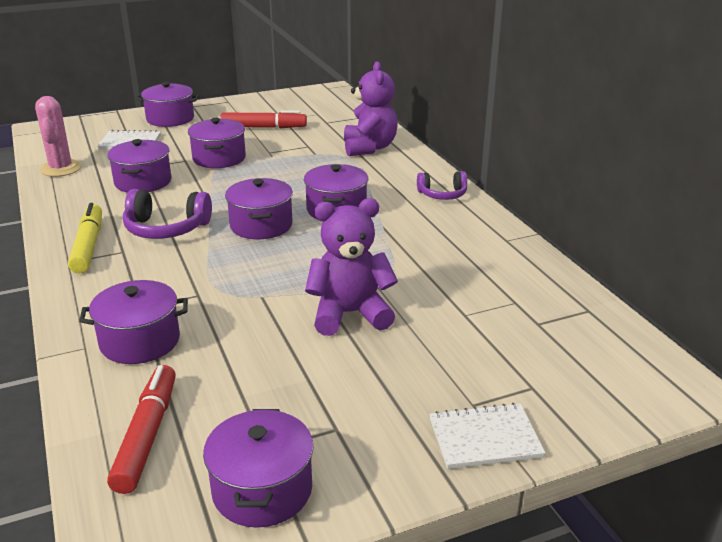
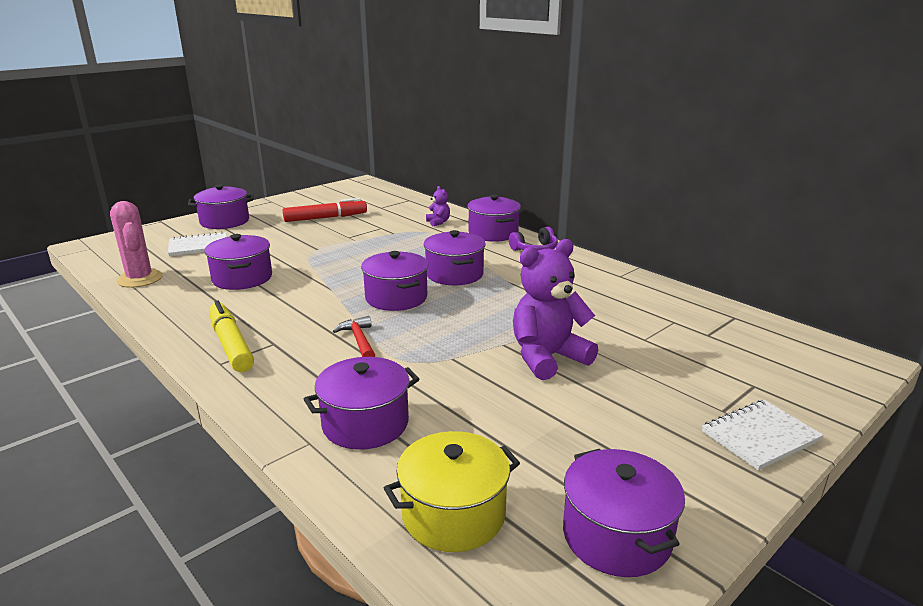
camera: 20 degrees left, 5 degrees down
red marker [107,365,176,494] -> yellow pot [384,431,520,552]
purple headphones [123,189,212,239] -> none
purple pot [188,118,246,168] -> purple pot moved to [467,195,521,242]
purple teddy bear [344,61,398,156] -> purple teddy bear [426,186,450,226], size x0.46
none -> red hammer [333,316,375,357]

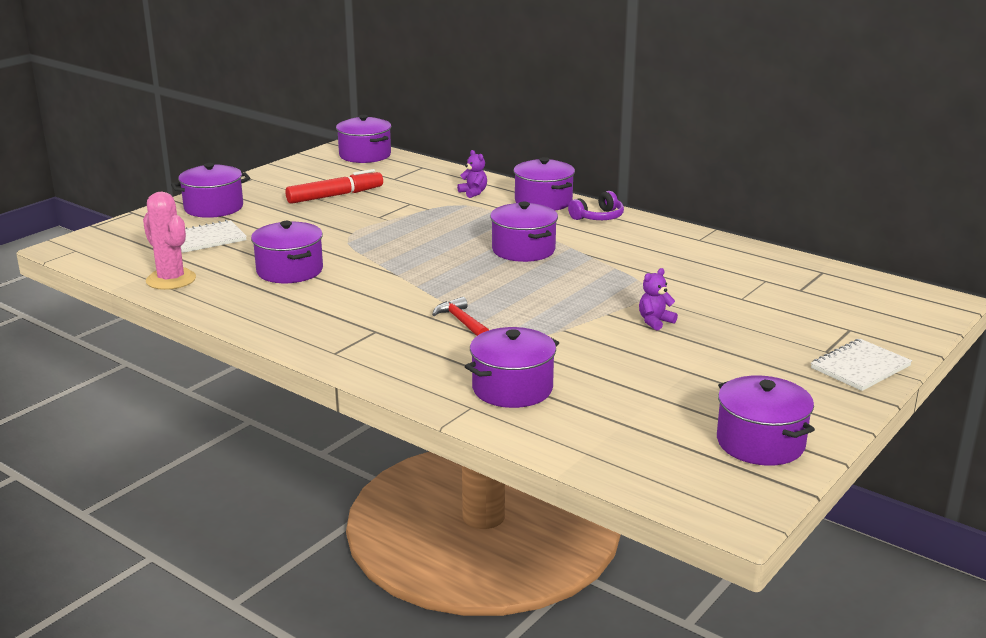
camera: 10 degrees left, 0 degrees up
yellow marker [209,300,254,372] -> none
purple pot [361,251,428,311] -> purple pot moved to [336,115,392,163]
yellow pot [384,431,520,552] -> none
purple teddy bear [513,239,598,380] -> purple teddy bear [639,268,678,331], size x0.46

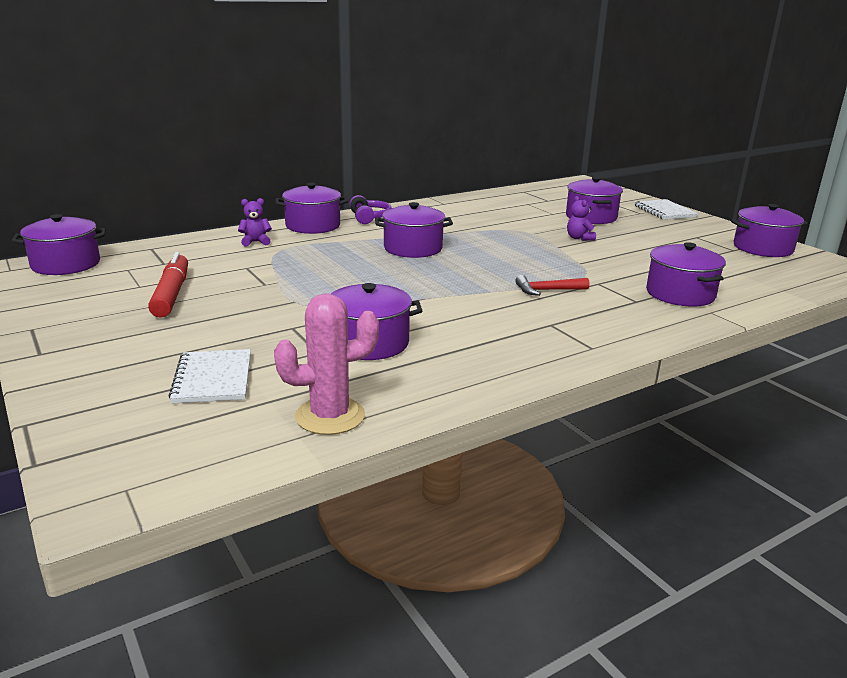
camera: 70 degrees left, 0 degrees up
purple pot [171,163,250,218] -> purple pot moved to [566,177,623,224]

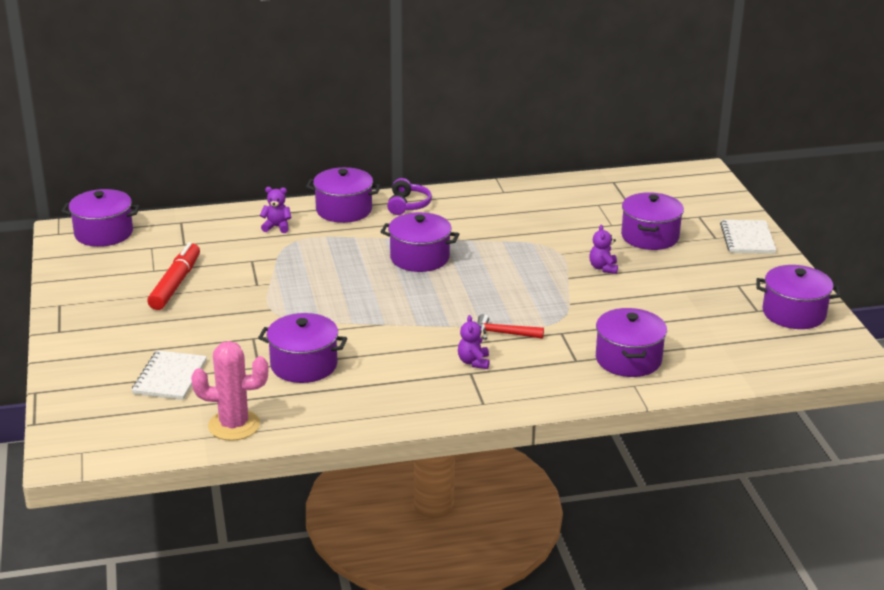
camera: 20 degrees right, 5 degrees up
none -> purple teddy bear [458,315,490,369]

